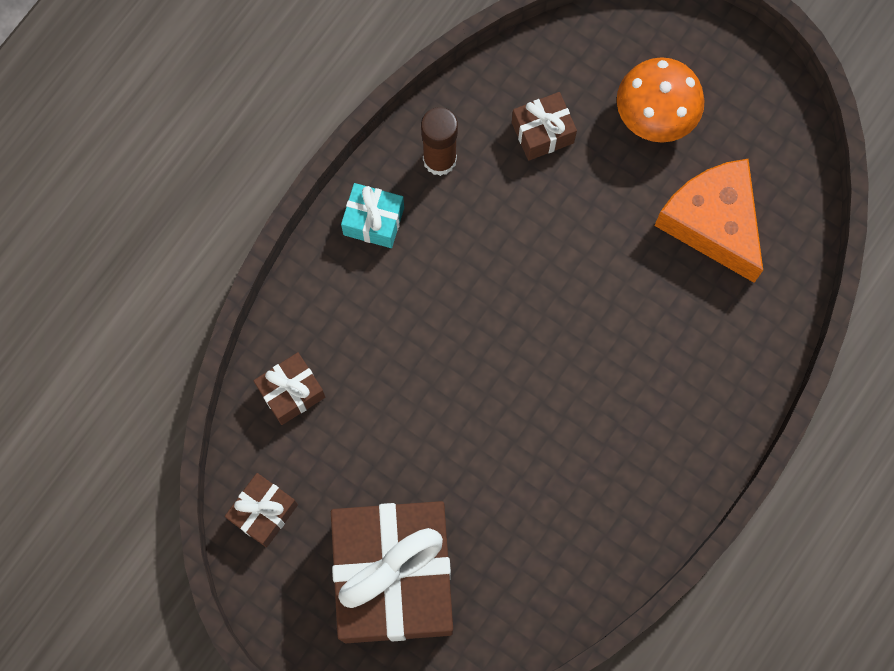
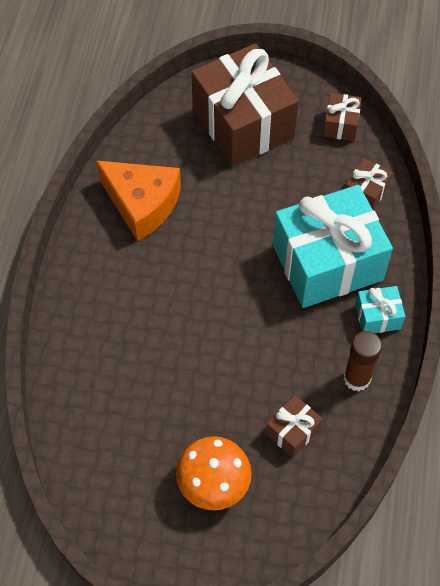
camera: 155 degrees right, 15 degrees down
orange cheese [654,159,763,283] -> orange cheese moved to [96,160,181,241]
none -> turquoise gift [273,185,393,308]

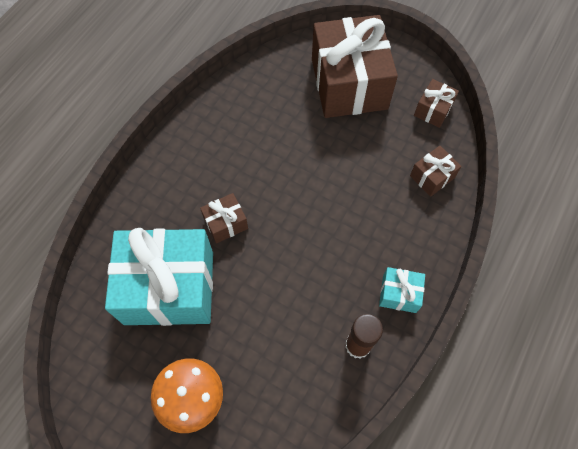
camera: 20 degrees right, 5 degrees up
orange cheese [96,160,181,241] -> none
brown gift [266,395,323,458] -> brown gift moved to [200,193,248,243]
turquoise gift [273,185,393,308] -> turquoise gift moved to [105,228,213,326]

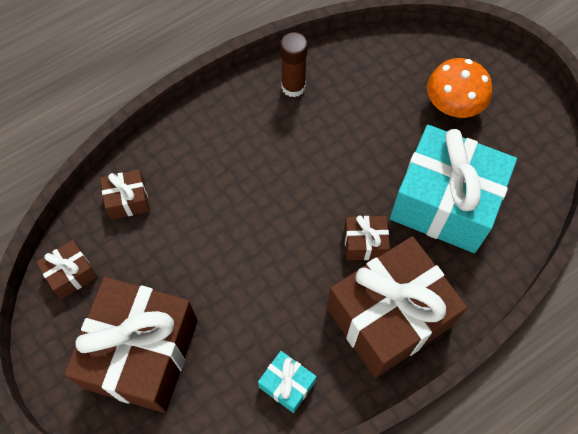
camera: 155 degrees left, 0 degrees up
turquoise gift [379,267,425,313] -> turquoise gift moved to [258,351,317,413]
none -> brown gift [327,236,467,378]

